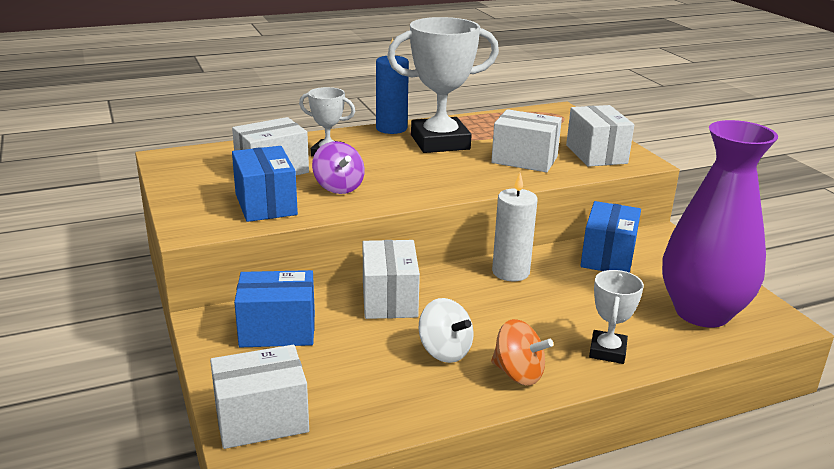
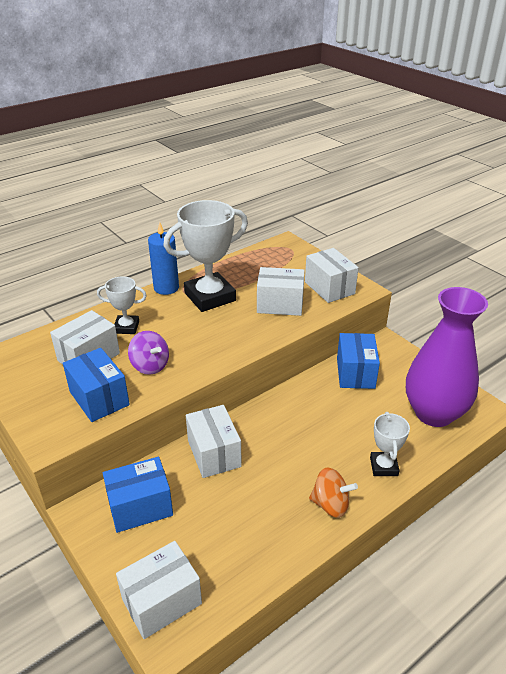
camera: 15 degrees left, 10 degrees up
white spinning top [419,298,473,363] -> none
white candle [492,173,538,282] -> none

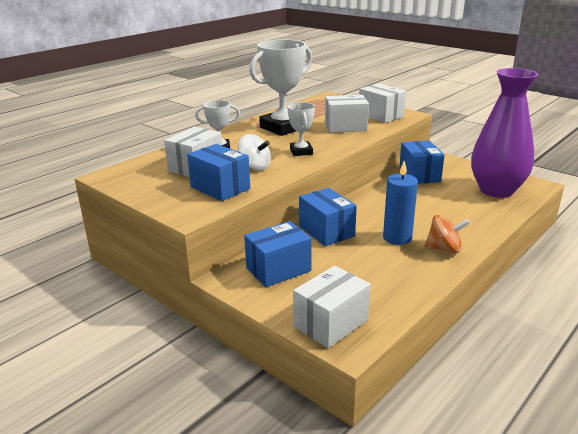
camera: 10 degrees left, 10 degrees down
purple spinning top [128,331,169,375] -> white spinning top [238,134,271,171]
blue candle [148,222,179,295] -> blue candle moved to [383,161,418,245]
white box [186,405,242,478] -> blue box [299,188,357,246]
white trophy [370,412,410,476] -> white trophy moved to [287,102,315,156]

